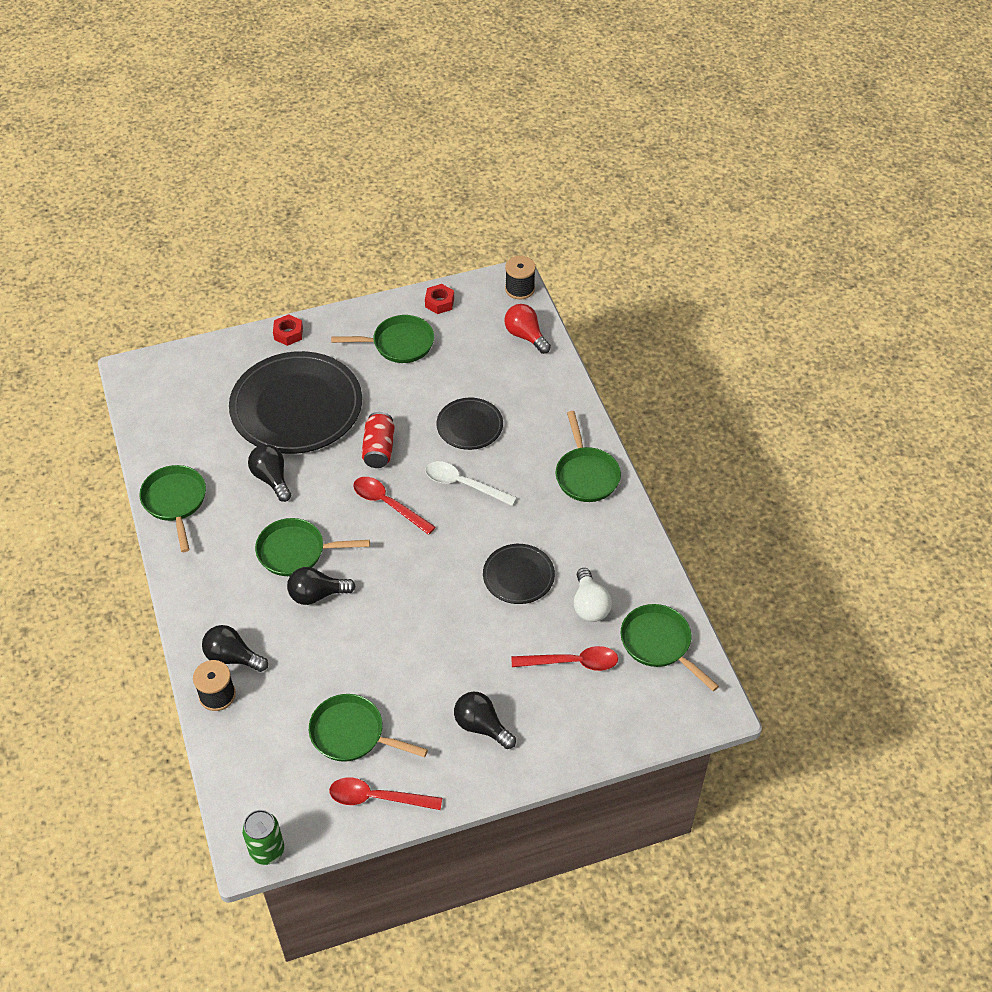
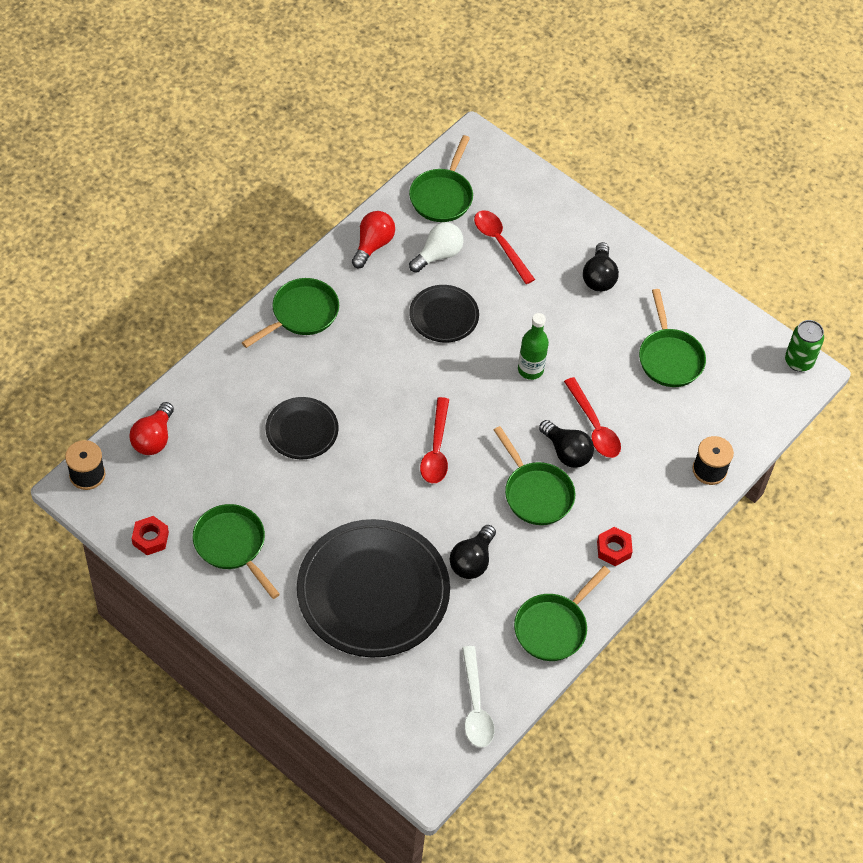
camera: 125 degrees left, 5 degrees up
black light bulb [202,625,268,672] -> none
red nut [273,314,303,346] -> red nut moved to [597,527,633,566]
red spoon [329,778,442,810] -> red spoon moved to [564,377,621,458]
red can [361,412,395,468] -> none
white spoon [425,461,517,506] -> white spoon moved to [462,646,495,748]
none -> red light bulb [352,211,395,268]
none -> green bottle [518,313,549,380]

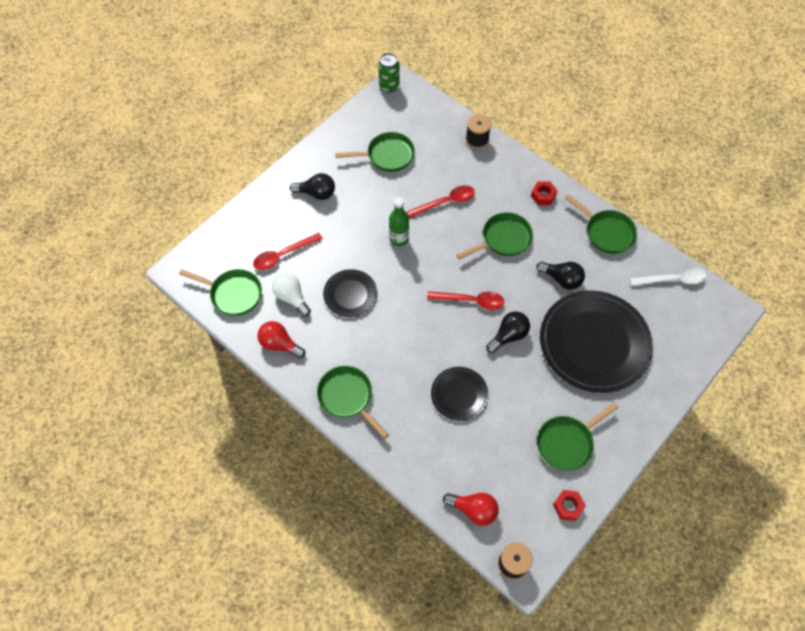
camera: 85 degrees left, 5 degrees up
black light bulb [539,420,594,468] -> black light bulb moved to [486,311,530,353]

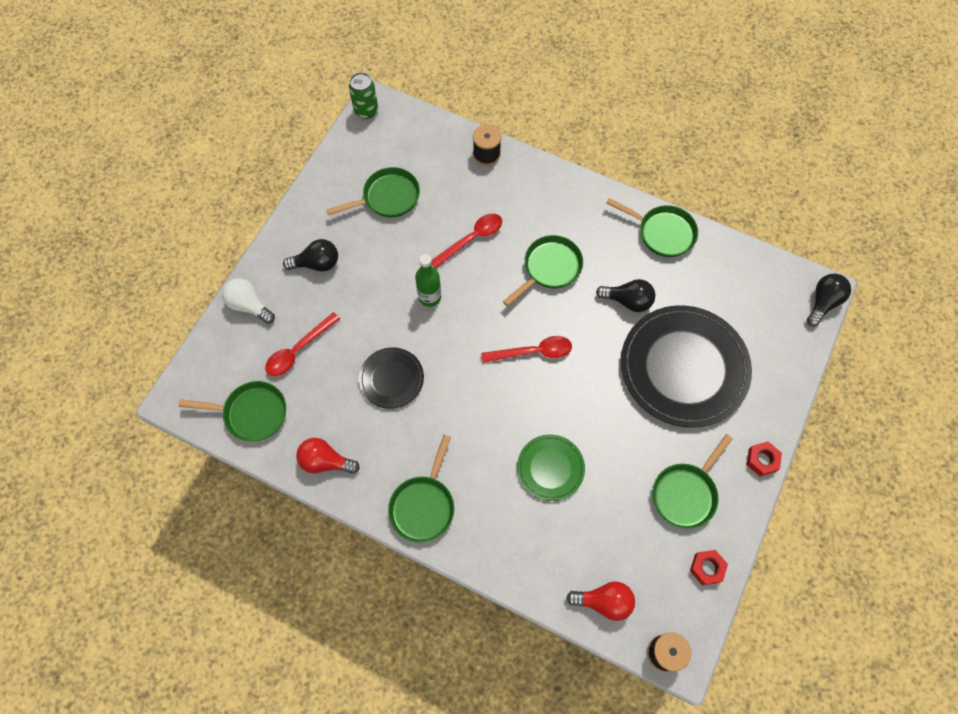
camera: 15 degrees left, 5 degrees up
white light bulb [272,273,311,317] -> white light bulb moved to [222,278,275,324]
green pan [317,366,390,439] -> green pan turned 105 degrees counterclockwise [388,435,454,542]
black plate [431,367,489,421] -> green plate [517,435,585,501]
black light bulb [486,311,530,353] -> black light bulb moved to [807,274,851,326]
red nut [531,181,558,205] -> red nut moved to [747,441,782,476]
white spoon [630,267,706,286] -> none

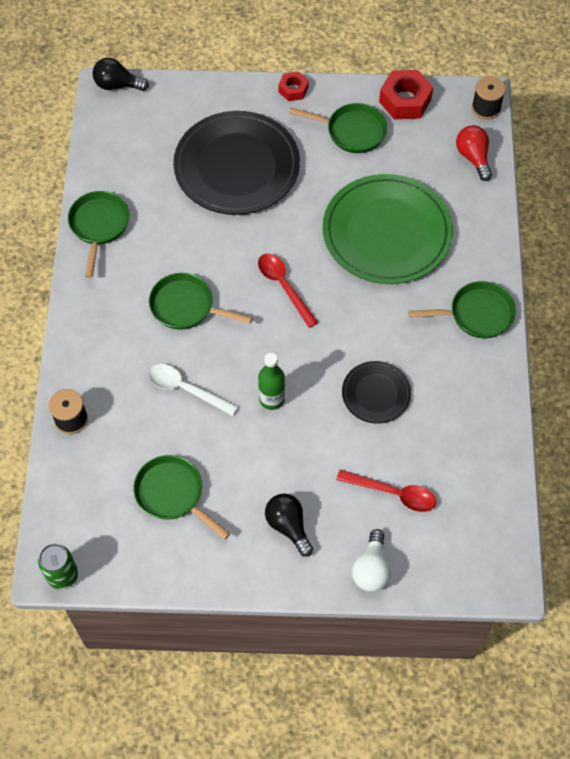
camera: 115 degrees left, 5 degrees down
green pan [179,381,286,441] -> none
red light bulb [296,438,360,474] -> none
red spoon [431,214,502,269] -> white spoon [148,364,238,416]
green plate [517,435,585,501] -> green plate [323,174,453,284], size x2.00
black light bulb [596,279,655,312] -> none
red nut [690,550,728,585] -> red nut [379,70,433,119], size x1.71

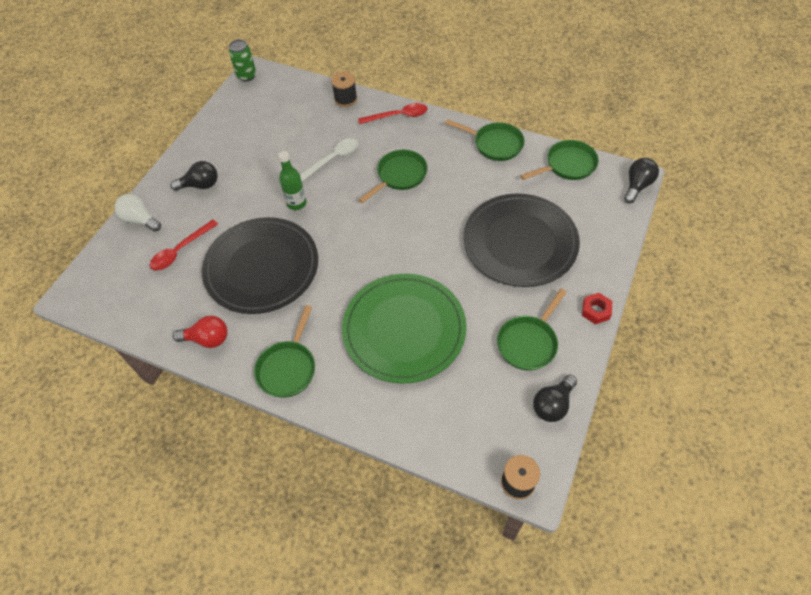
camera: 115 degrees right, 5 degrees down
green pan [134,455,231,540] -> green pan moved to [520,140,599,180]
red spoon [258,253,318,328] -> red spoon moved to [358,103,427,124]
black plate [342,361,411,424] -> black plate [202,217,318,314], size x2.00
red nut [379,70,433,119] -> black light bulb [533,375,577,422]
red light bulb [456,125,492,181] -> red light bulb moved to [173,316,228,348]

